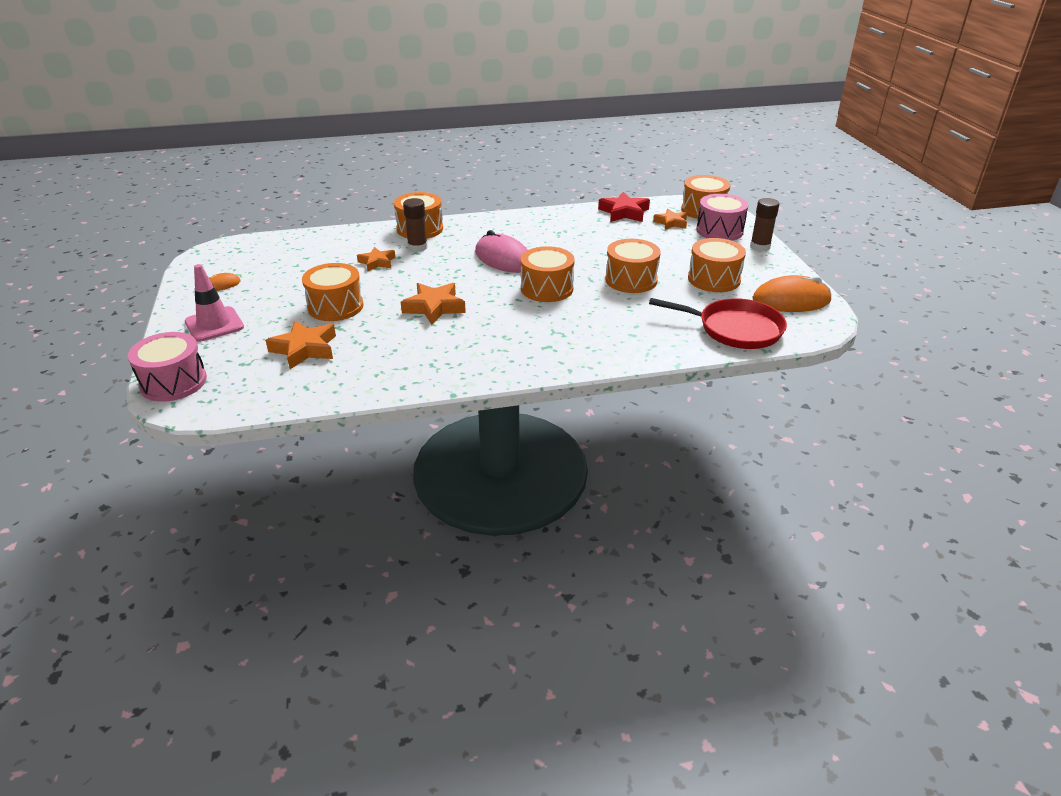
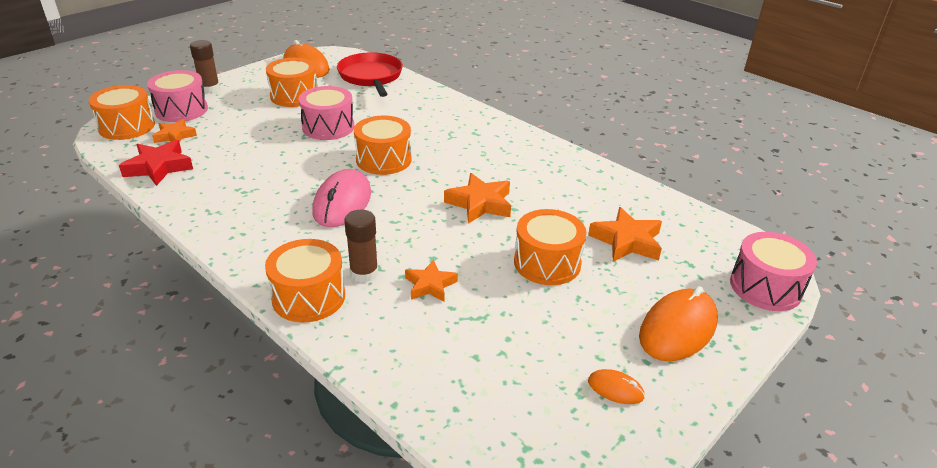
camera: 125 degrees left, 0 degrees up
pink traffic cone [185,264,244,342] -> orange mouse [639,286,718,361]
orange drum [605,239,661,293] -> pink drum [298,86,354,140]

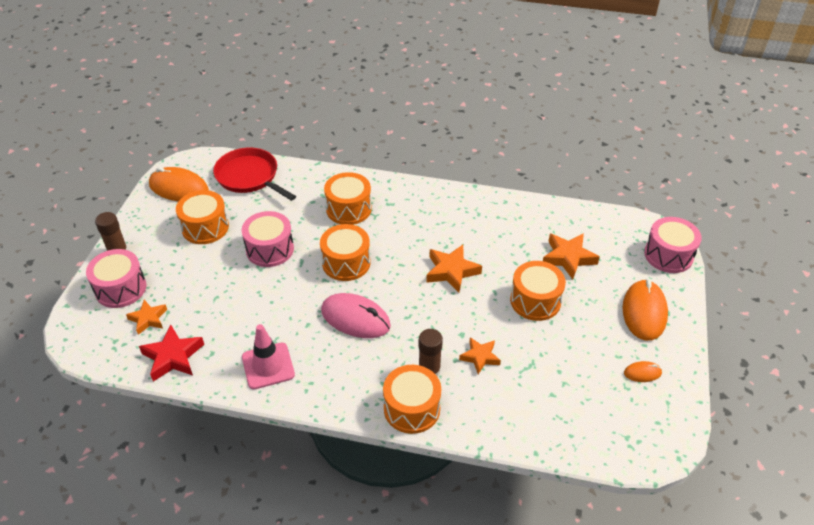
camera: 30 degrees left, 10 degrees up
orange drum [89,85,155,140] -> orange drum moved to [324,172,372,225]
pink mouse [312,169,371,227] -> pink mouse turned 45 degrees counterclockwise [321,293,391,338]
none -> pink traffic cone [242,324,295,389]

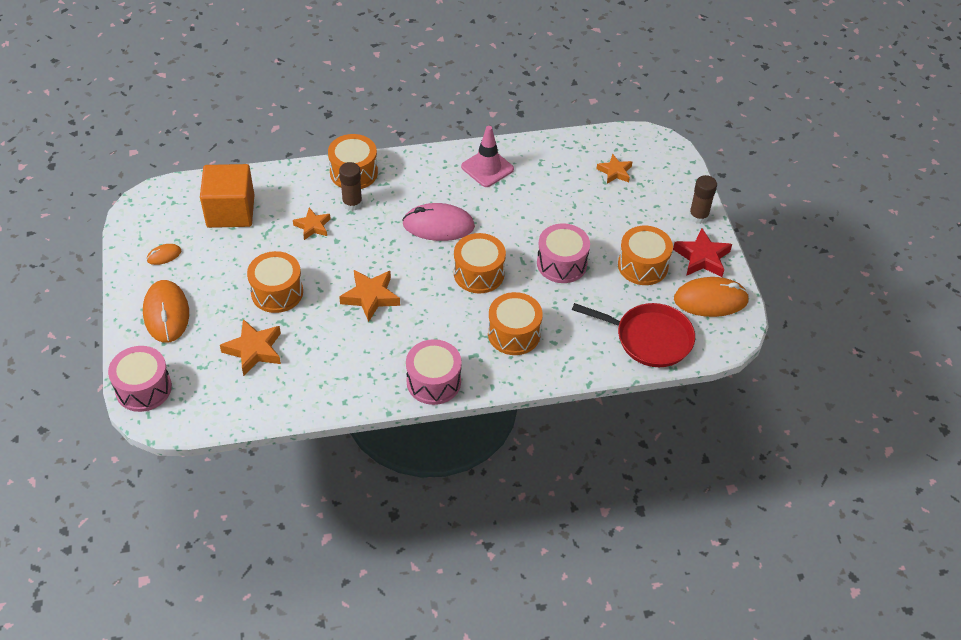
camera: 155 degrees right, 5 degrees up
pink drum [86,249,147,308] -> pink drum moved to [406,339,462,405]
red star [139,325,204,382] -> red star moved to [673,228,732,277]
none -> orange cube [200,164,254,228]

